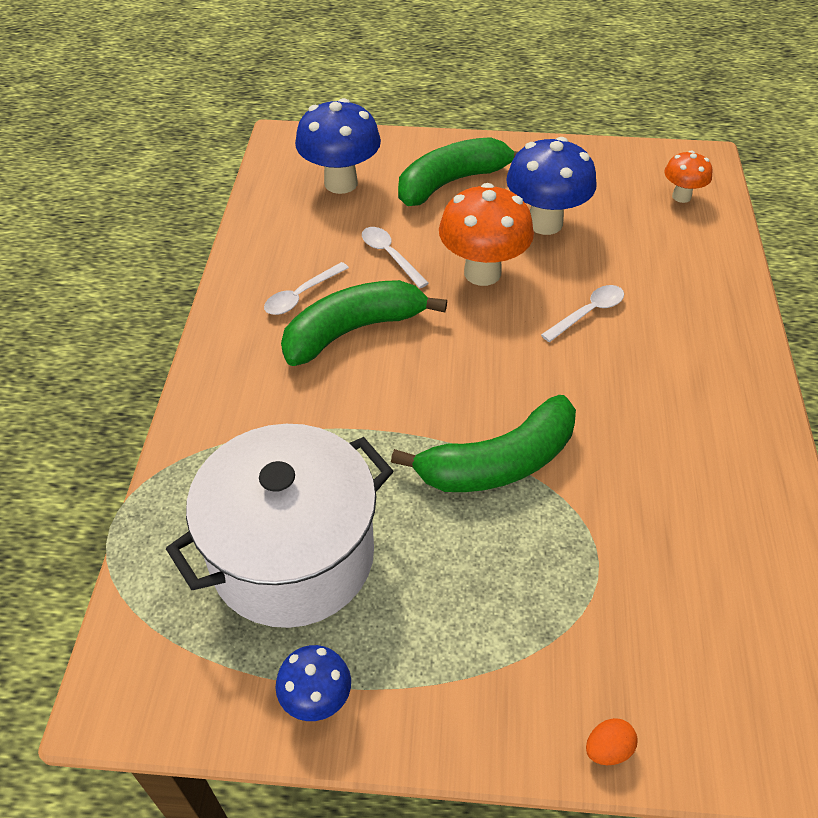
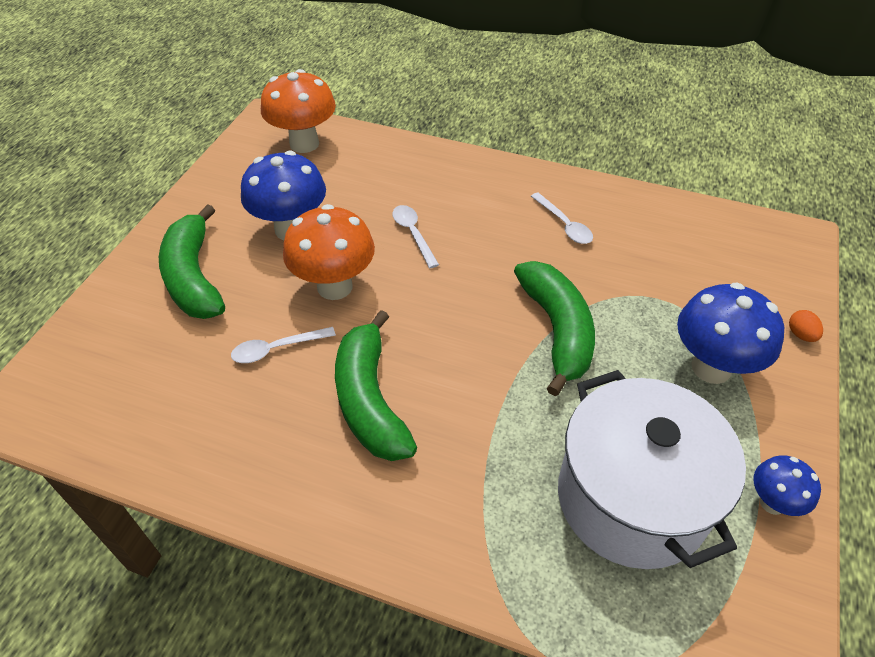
camera: 75 degrees left, 0 degrees up
white spoon [264,262,349,315] -> white spoon moved to [531,193,593,244]
blue mushroom [295,98,381,194] -> blue mushroom moved to [677,283,784,384]
orange mushroom [664,151,712,203] -> orange mushroom [261,69,336,153], size x1.82

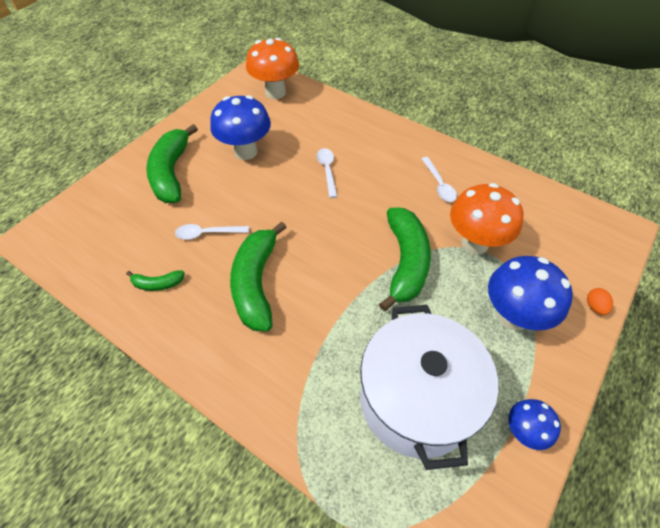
camera: 15 degrees right, 5 degrees up
orange mushroom [283,204,375,300] -> orange mushroom moved to [450,183,523,254]
none -> green banana [126,270,185,291]

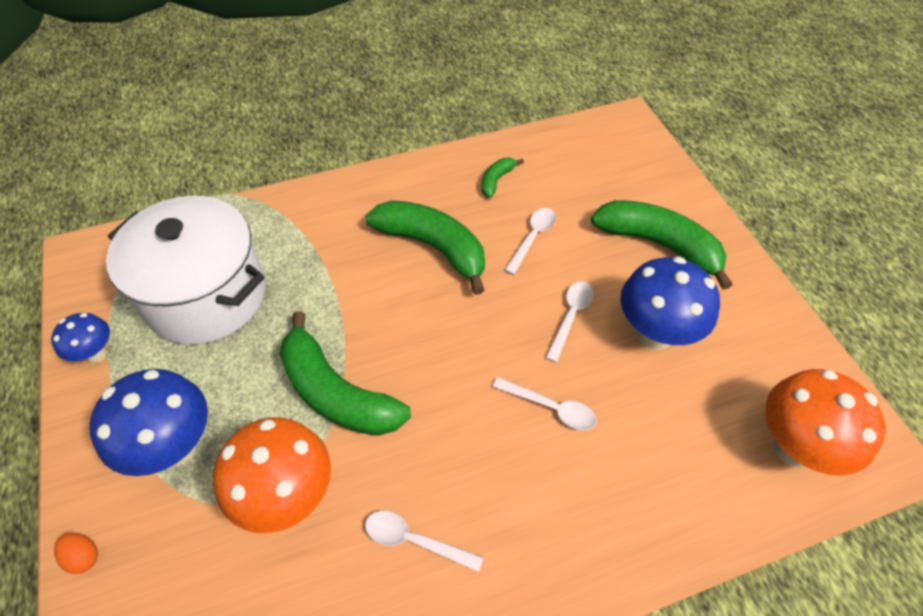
camera: 125 degrees right, 0 degrees up
none -> white spoon [545,281,594,362]

